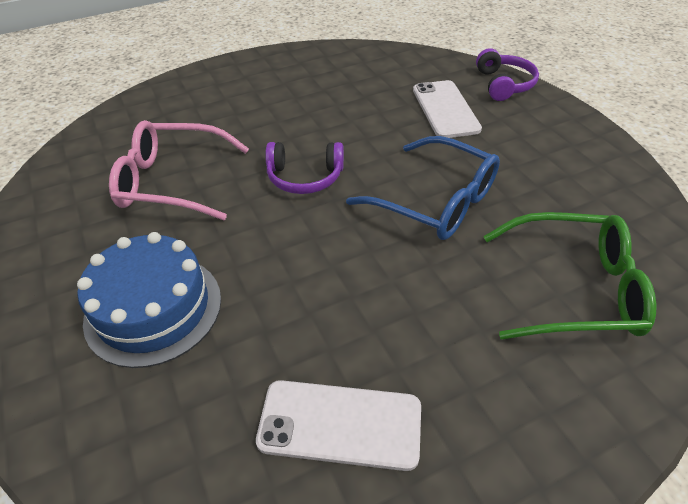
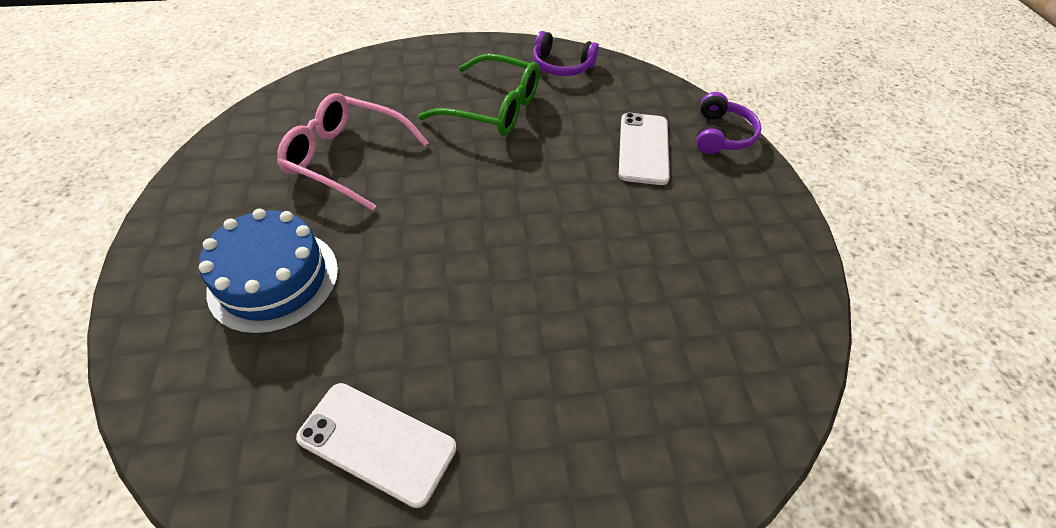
camera: 15 degrees right, 5 degrees up
purple headphones [265,142,344,194] -> purple headphones moved to [533,31,599,76]
blue glasses [346,136,500,240] -> none
green glasses [483,212,656,340] -> green glasses moved to [418,53,540,136]

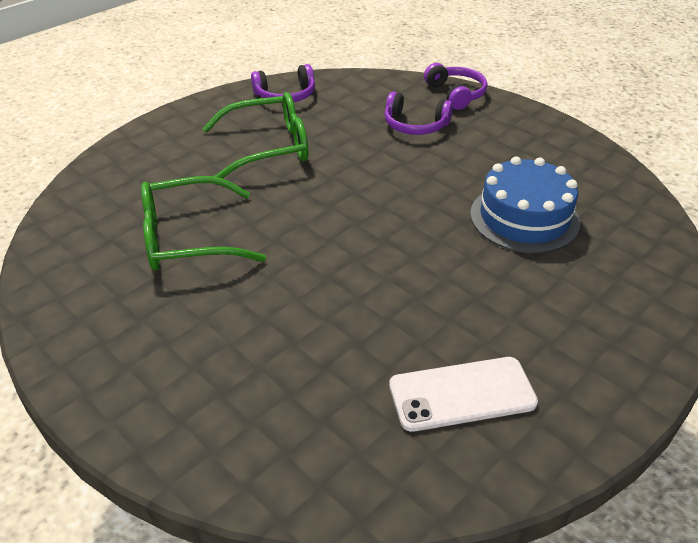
camera: 35 degrees left, 10 degrees down
blue cake [199,209,338,334] -> blue cake moved to [470,156,580,253]
pink glasses [277,93,429,211] -> green glasses [141,176,266,271]
white phone [619,113,670,185] -> purple headphones [384,92,453,135]

